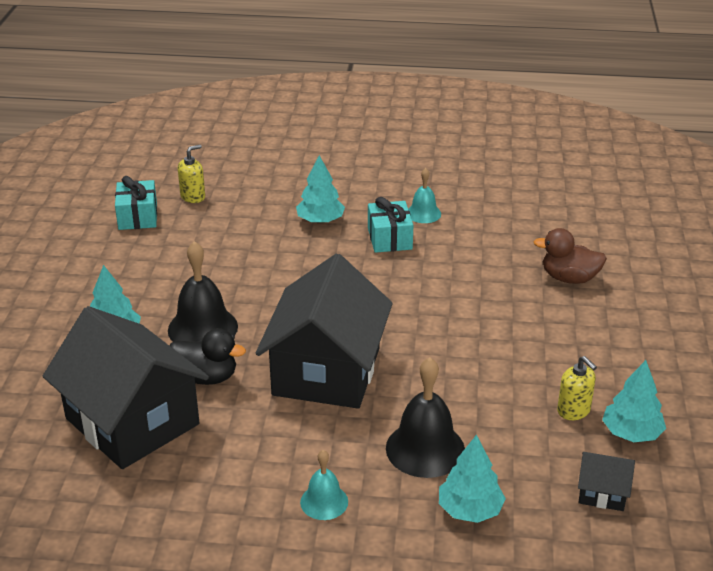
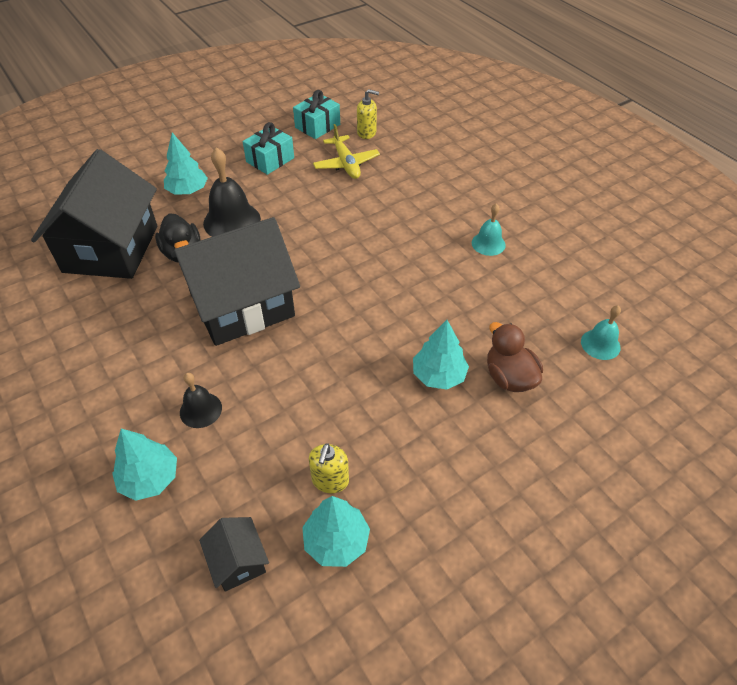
camera: 50 degrees right, 15 degrees up
turquoise tree [296,155,345,224] -> turquoise tree moved to [413,320,469,390]
turquoise bell [300,450,348,520] -> turquoise bell moved to [581,306,621,360]
turquoise gift [368,197,413,253] -> turquoise gift moved to [243,122,294,175]
black bell [386,357,465,478] -> black bell [180,373,222,428], size x0.58
none -> yellow plane [313,124,380,179]

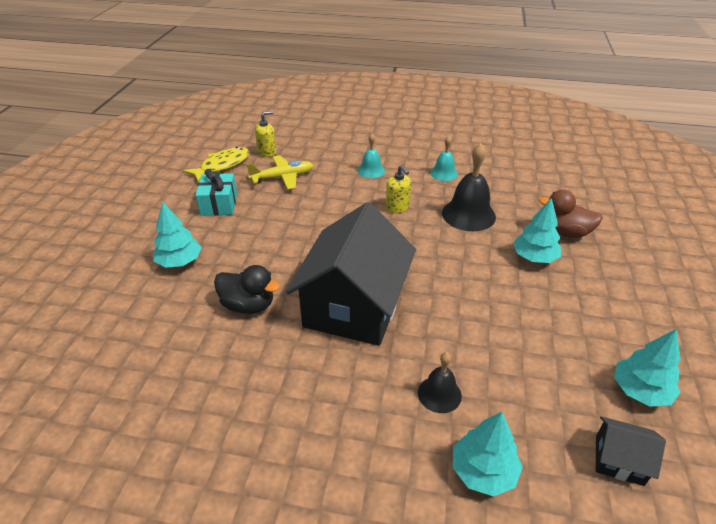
camera: 45 degrees left, 10 degrees down
black house [31,149,157,279] -> none
black bell [203,147,261,237] -> black bell moved to [442,143,496,231]
turquoise gift [293,90,340,139] -> yellow fish [182,147,250,182]
yellow soap dispenser [309,443,349,493] -> yellow soap dispenser moved to [386,165,411,213]
yellow plane [313,124,380,179] -> yellow plane turned 45 degrees counterclockwise [246,155,314,189]
turquoise bell [581,306,621,360] -> turquoise bell moved to [358,133,385,178]

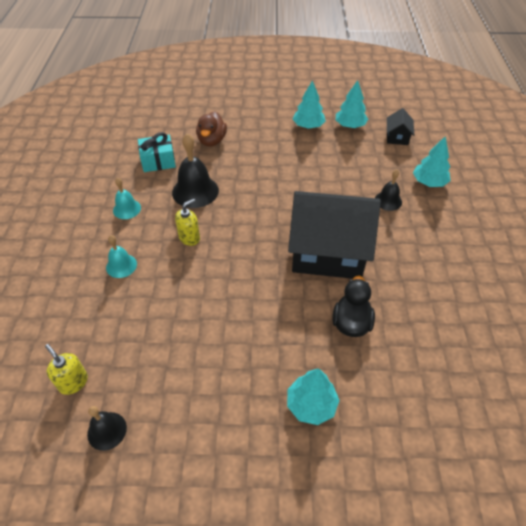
camera: 100 degrees left, 10 degrees up
yellow fish [182,147,250,182] -> black bell [87,406,127,451]
turquoise gift [196,169,237,216] -> turquoise gift moved to [138,132,176,172]
yellow plane [246,155,314,189] -> none
turquoise tree [513,198,561,263] -> turquoise tree moved to [293,80,326,129]

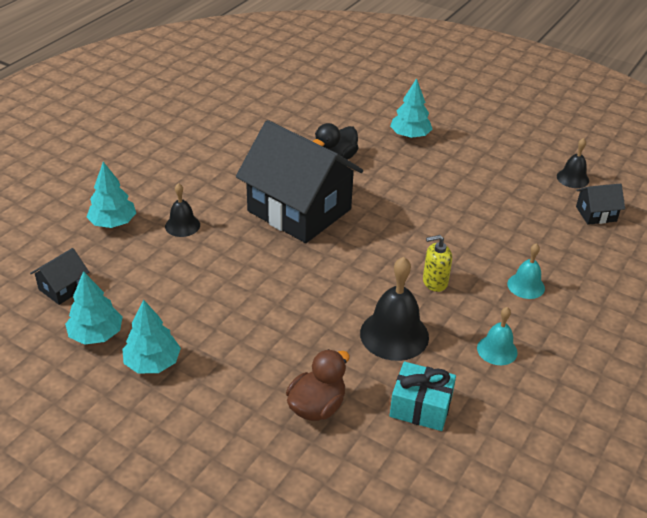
camera: 150 degrees left, 10 degrees down
yellow soap dispenser [45,344,88,395] -> black house [576,183,625,225]

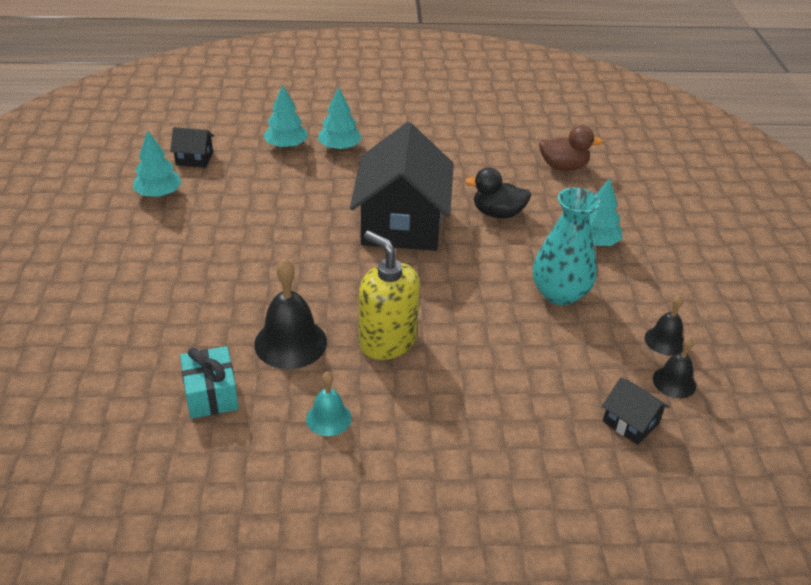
camera: 55 degrees right, 0 degrees up
turquoise tree [123,299,181,373] -> turquoise tree moved to [318,87,362,150]
black bell [165,183,200,237] -> black bell moved to [645,295,684,355]
brown duck [286,349,349,421] -> brown duck moved to [539,125,603,171]
yellow soap dispenser [423,235,452,292] -> yellow soap dispenser [359,231,420,360], size x1.84
turquoise bell [507,243,545,299] -> none
none -> turquoise vase [533,188,600,305]

